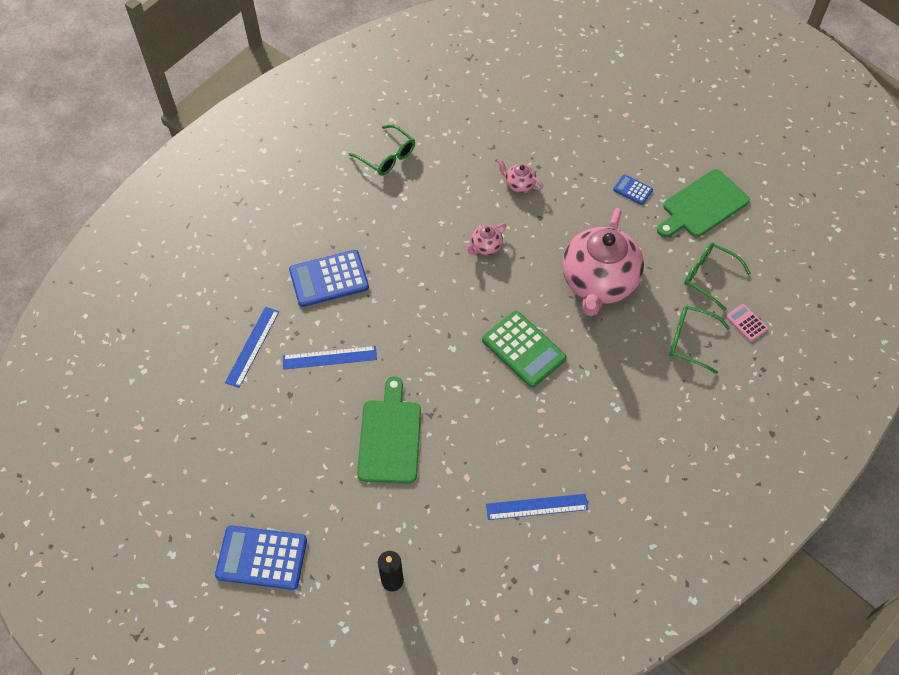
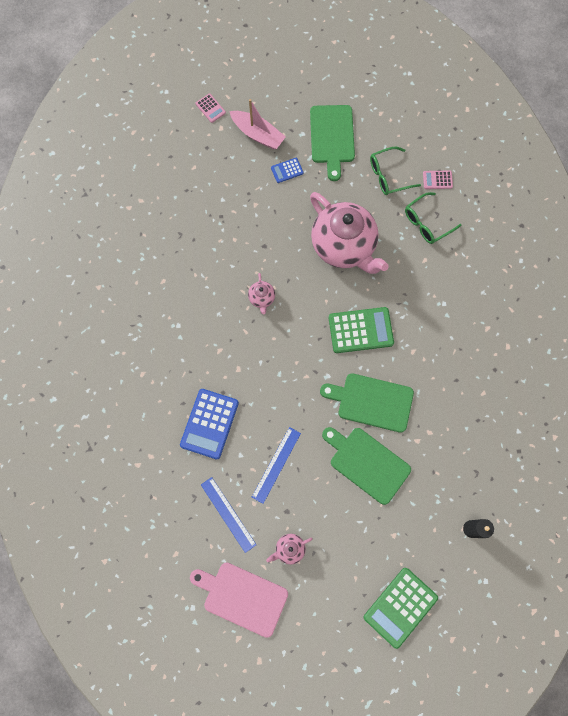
camera: 55 degrees left, 15 degrees up
blue calculator [215,525,307,590] -> green calculator [364,568,438,649]
green glasses [349,124,415,175] -> none
blue ruler [486,494,588,520] -> none
pink teapot [497,159,543,193] -> pink teapot moved to [266,534,313,565]
none -> pink cutting board [190,562,288,638]
none -> pink calculator [196,93,226,123]
none -> pink boat [229,99,286,150]
none -> green cutting board [320,373,414,433]

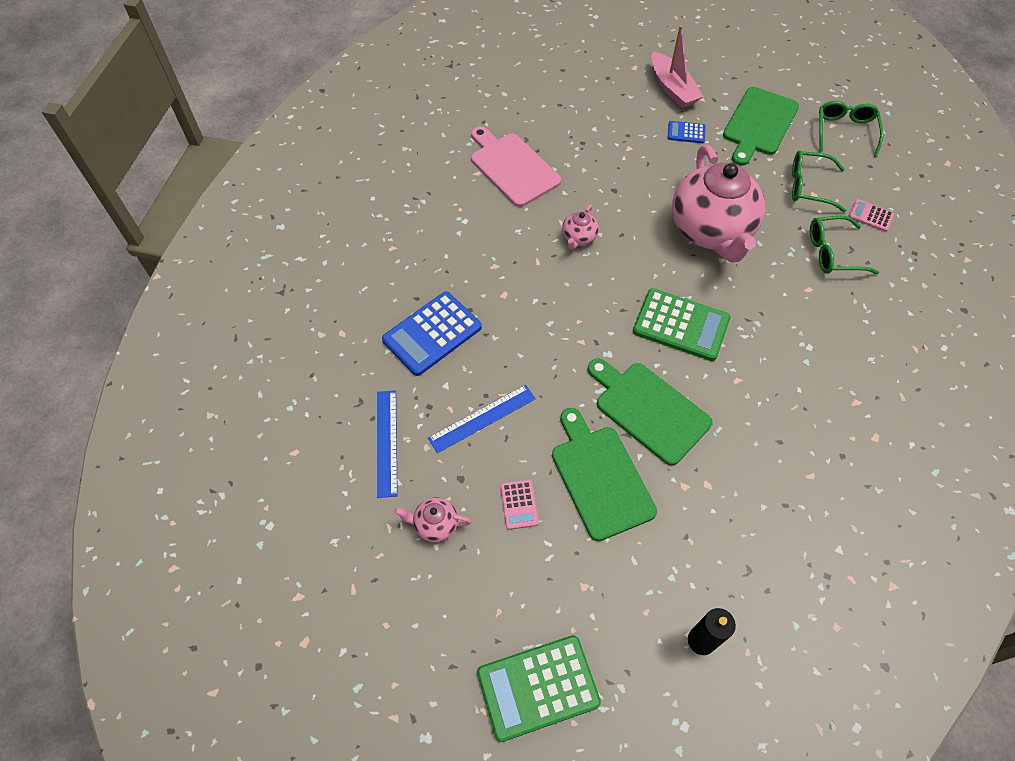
camera: 30 degrees right, 15 degrees down
pink cutting board [190,562,288,638] -> pink cutting board moved to [471,126,561,207]
pink calculator [196,93,226,123] -> pink calculator moved to [500,480,539,530]
none -> green glasses [819,101,884,157]

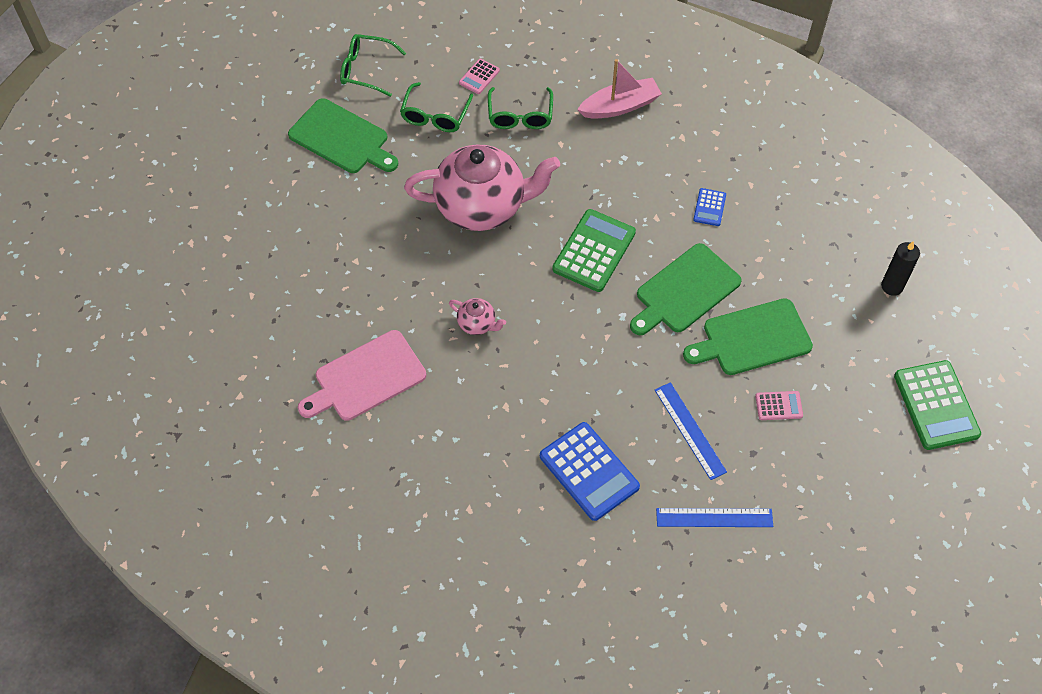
camera: 85 degrees left, 0 degrees up
pink teapot [394,497,472,542] -> none
pink boat [651,25,704,108] -> pink boat moved to [577,59,662,118]
blue calculator [668,121,706,143] -> blue calculator moved to [693,188,726,226]

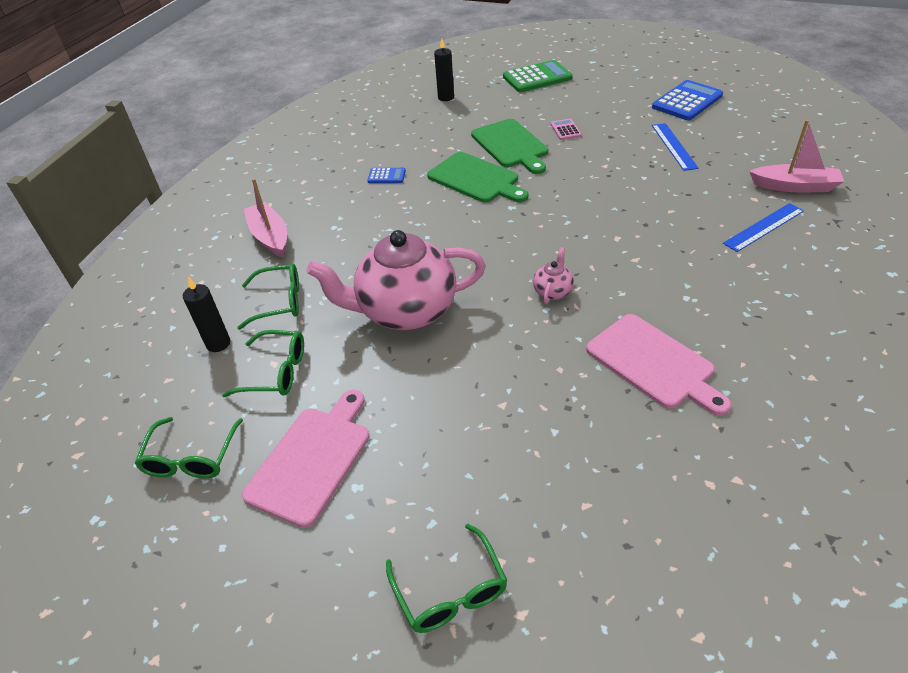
camera: 95 degrees left, 15 degrees down
green cutting board [288,98,398,173] -> pink cutting board [242,390,370,528]
pink teapot [404,144,560,231] -> pink teapot turned 90 degrees counterclockwise [306,230,486,330]
pink calculator [459,59,500,94] -> black candle [183,277,230,352]
blue calculator [540,422,640,521] -> blue calculator moved to [652,80,723,120]
green calculator [552,209,636,292] -> none
blue ruler [655,382,727,480] -> blue ruler moved to [723,203,804,252]
none -> green glasses [386,524,507,633]
none -> pink boat [749,120,844,192]

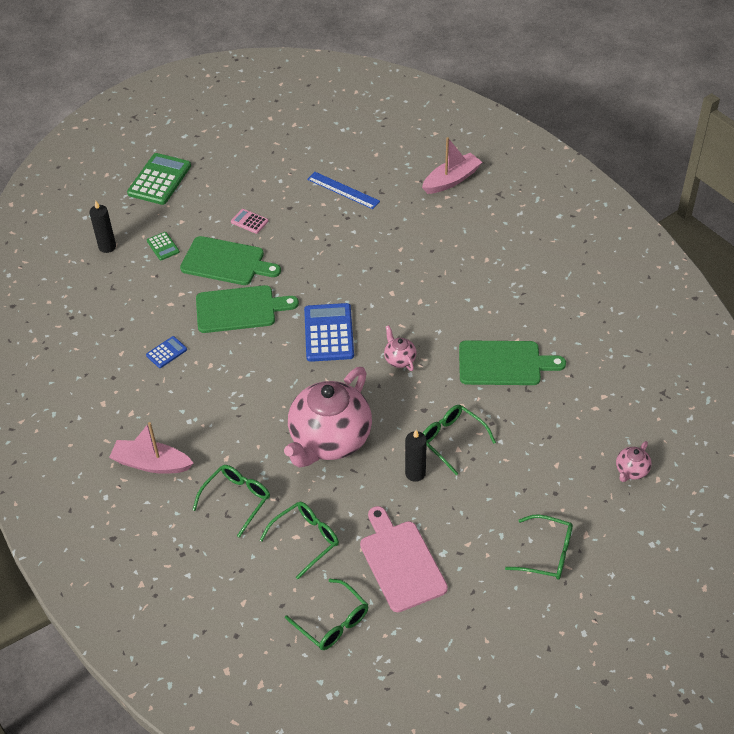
camera: 50 degrees left, 5 degrees up
black candle [183,277,230,352] -> black candle moved to [405,430,427,482]
pink cutting board [586,314,731,416] -> green cutting board [459,340,566,385]
blue calculator [652,80,723,120] -> blue calculator moved to [304,303,354,362]
blue ruler [723,203,804,252] -> none
none -> green calculator [147,232,180,261]
none -> green glasses [423,405,496,475]
none -> pink teapot [616,441,652,482]

